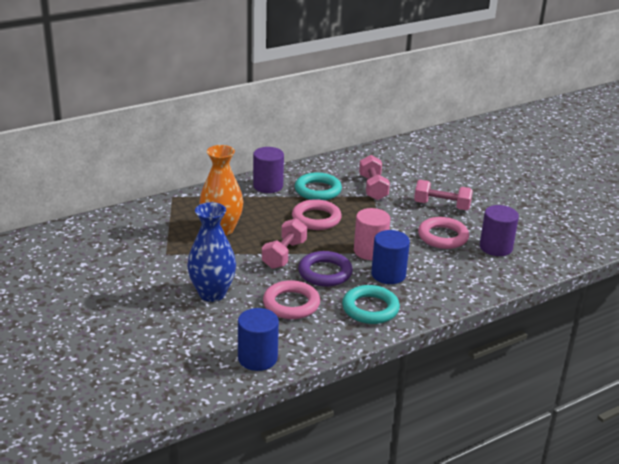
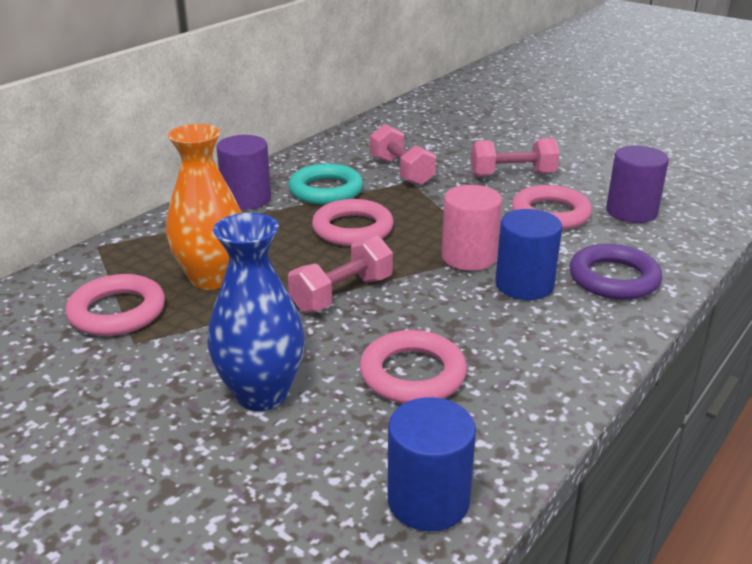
camera: 20 degrees left, 0 degrees up
pink dumbbell [262,218,307,269] -> pink dumbbell turned 45 degrees clockwise [288,235,393,313]
purple ring [298,251,353,287] -> purple ring moved to [569,244,662,300]
turquoise ring [342,285,400,324] -> none
none -> pink ring [66,274,165,336]

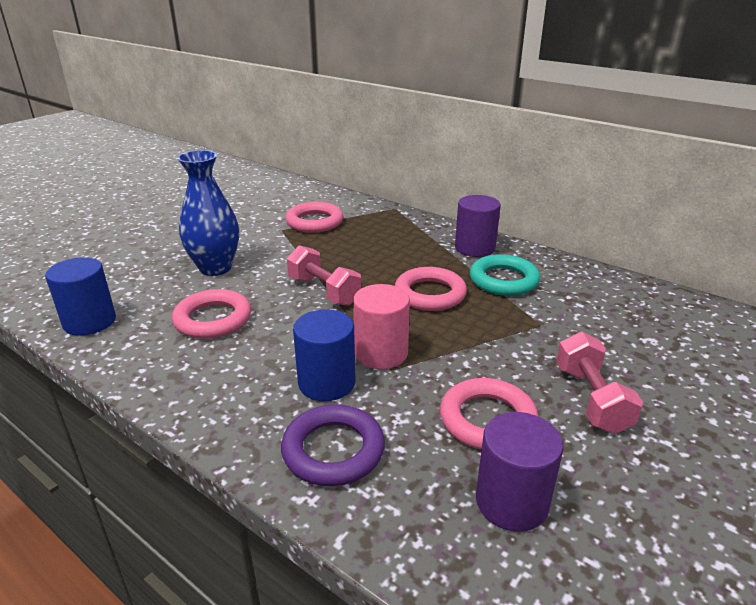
camera: 90 degrees right, 0 degrees up
orange vase [166,124,242,290] -> none
pink dumbbell [370,124,436,186] -> none

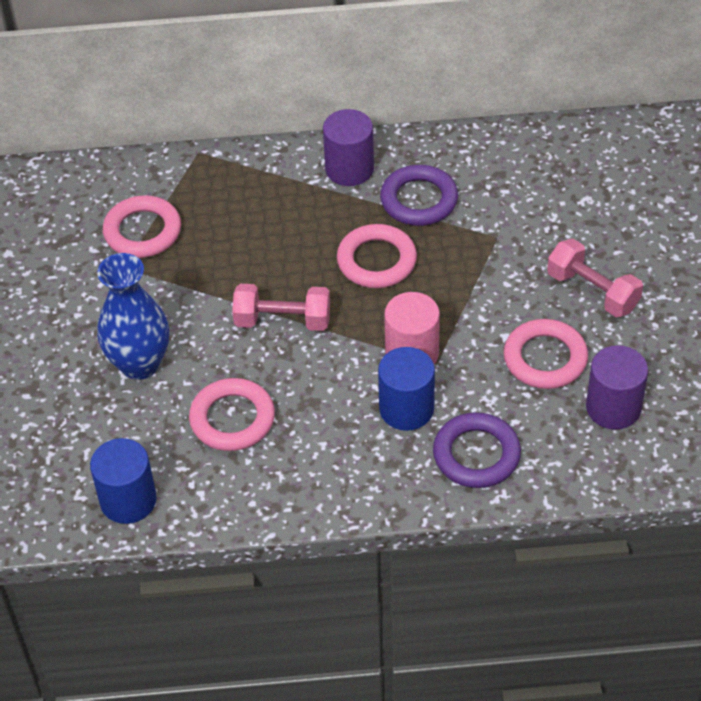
camera: 40 degrees left, 20 degrees up
turquoise ring [470,254,540,296] -> purple ring [380,165,458,226]

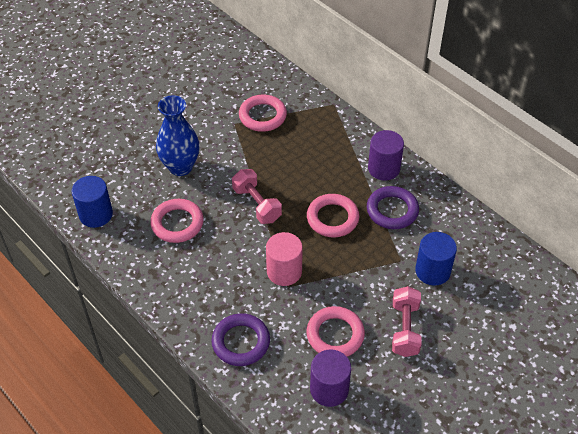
camera: 50 degrees right, 0 degrees up
blue cylinder [378,347,435,431] -> blue cylinder moved to [415,232,457,286]

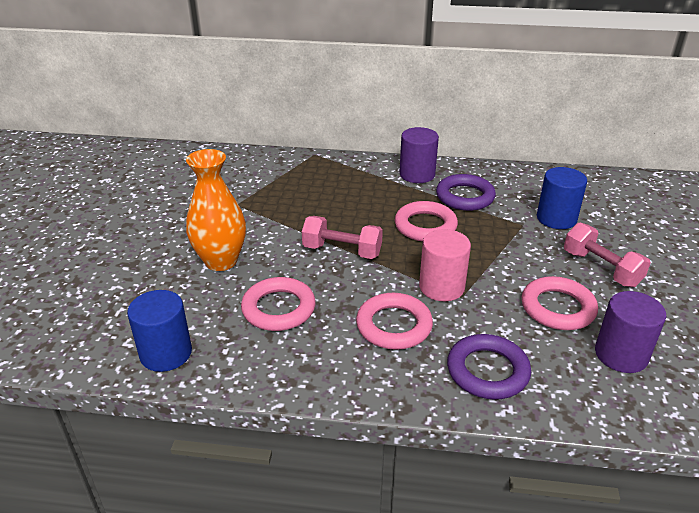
camera: 40 degrees left, 15 degrees down
blue vase [156,95,200,176] -> orange vase [186,149,246,271]
pink ring [239,95,287,132] -> pink ring moved to [356,293,433,350]

